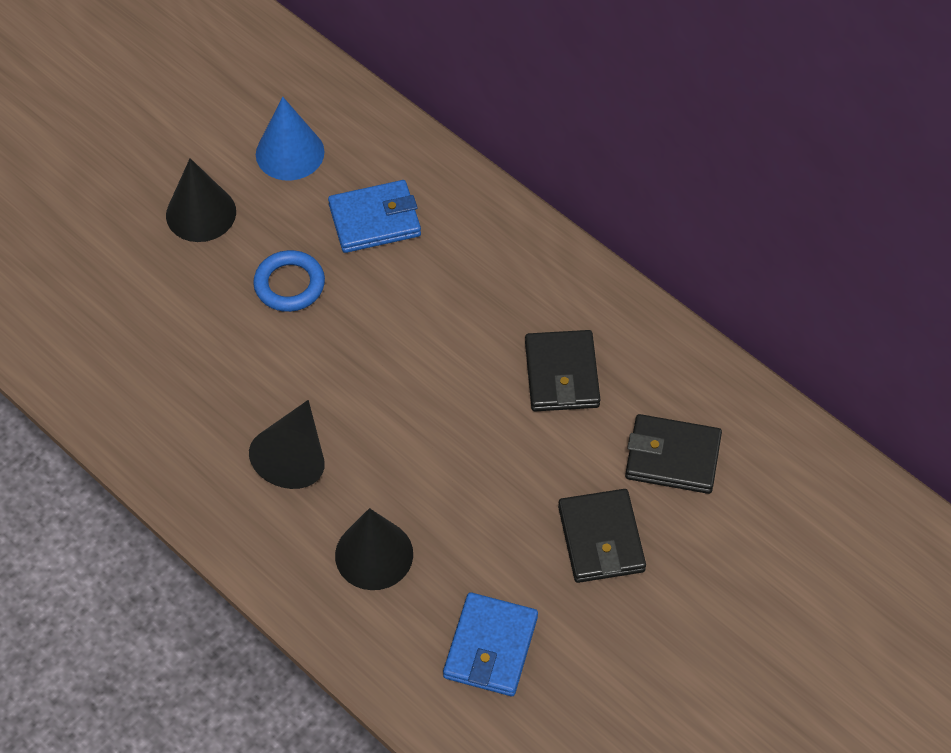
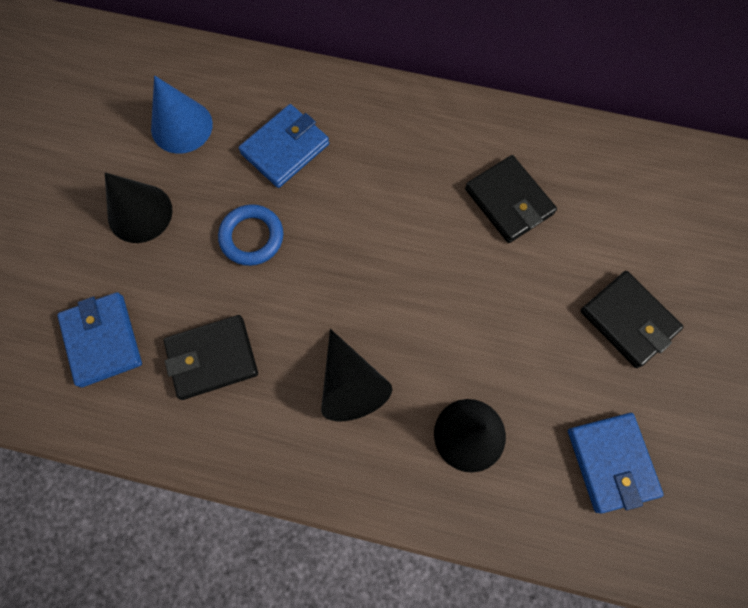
camera: 30 degrees left, 15 degrees up
black wallet [625,414,722,494] -> black wallet moved to [164,315,258,400]
none -> blue wallet [57,292,142,387]

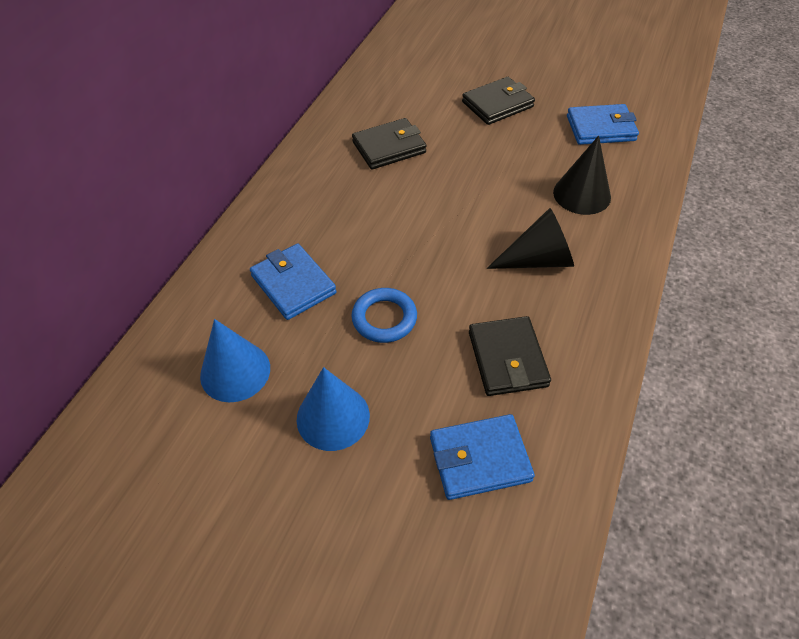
camera: 80 degrees left, 20 degrees down
black cone [105,173,172,243] -> blue cone [297,367,370,451]

